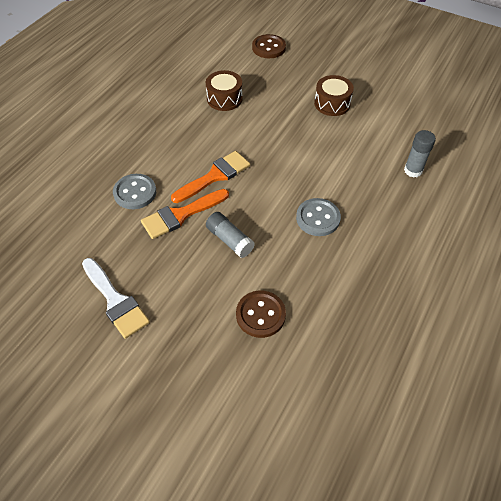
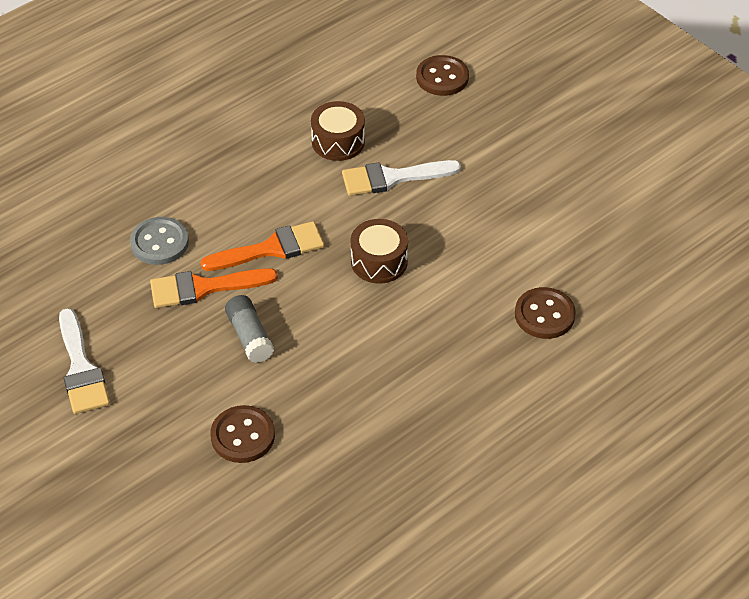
camera: 20 degrees right, 5 degrees down
grey button [296,198,341,236] -> none
brown drum [314,75,354,116] -> brown drum moved to [351,219,408,284]
grey glue stick [404,130,436,178] -> brown button [515,287,576,339]
none -> white brush [342,160,461,196]

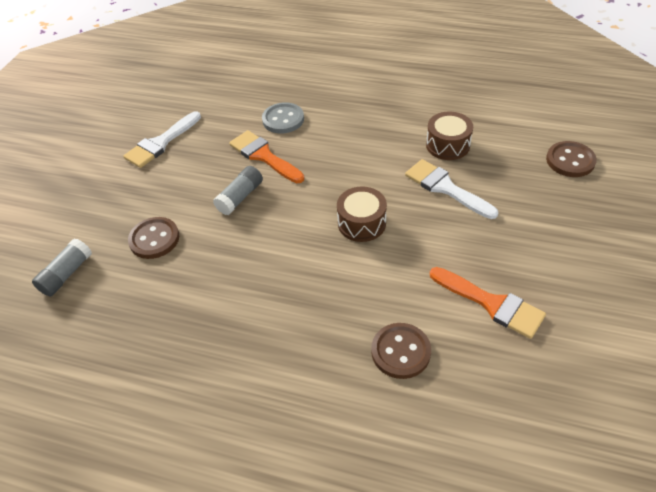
camera: 60 degrees right, 0 degrees up
orange brush [200,221,324,271] -> orange brush moved to [430,267,546,339]
none -> grey glue stick [32,238,92,296]

